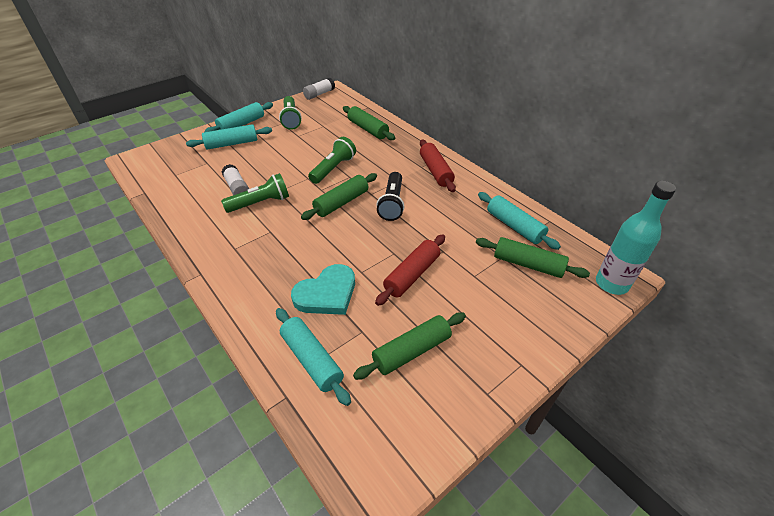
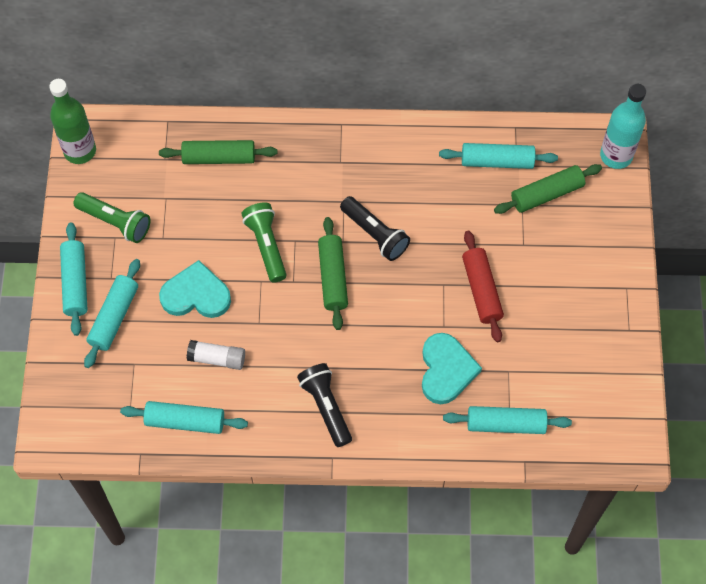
camera: 50 degrees left, 20 degrees up
green flashlight [221,173,289,213] -> none
white glue stick [303,78,335,100] -> green bottle [49,79,96,164]
green rolling pin [353,312,466,380] -> none
red rolling pin [420,139,456,192] -> none
none -> turquoise rolling pin [120,401,248,434]
none -> turquoise heart [159,260,231,318]
none -> black flashlight [297,363,352,447]

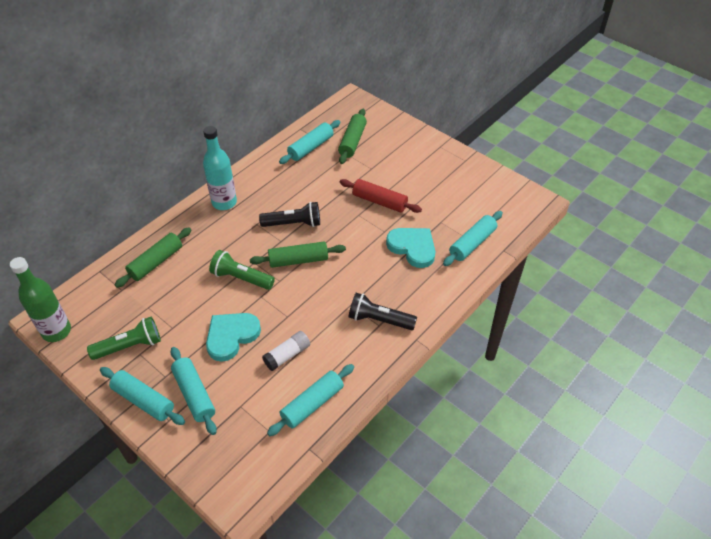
camera: 50 degrees left, 15 degrees down
green rolling pin [318,217,348,330] -> green rolling pin turned 45 degrees counterclockwise [250,242,346,268]
turquoise bottle [600,84,646,169] -> turquoise bottle moved to [203,126,237,210]

